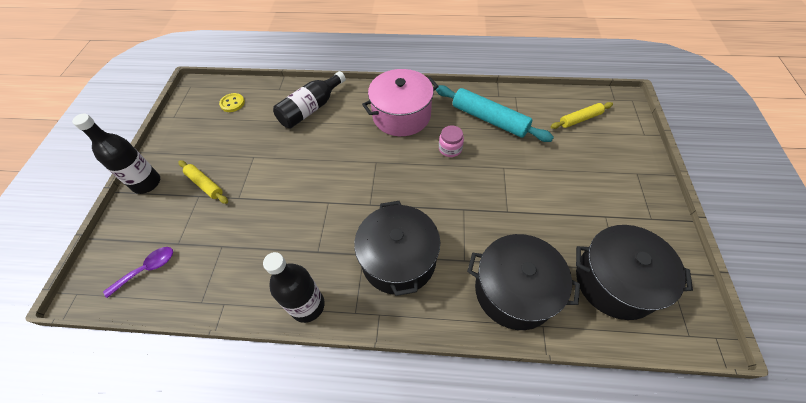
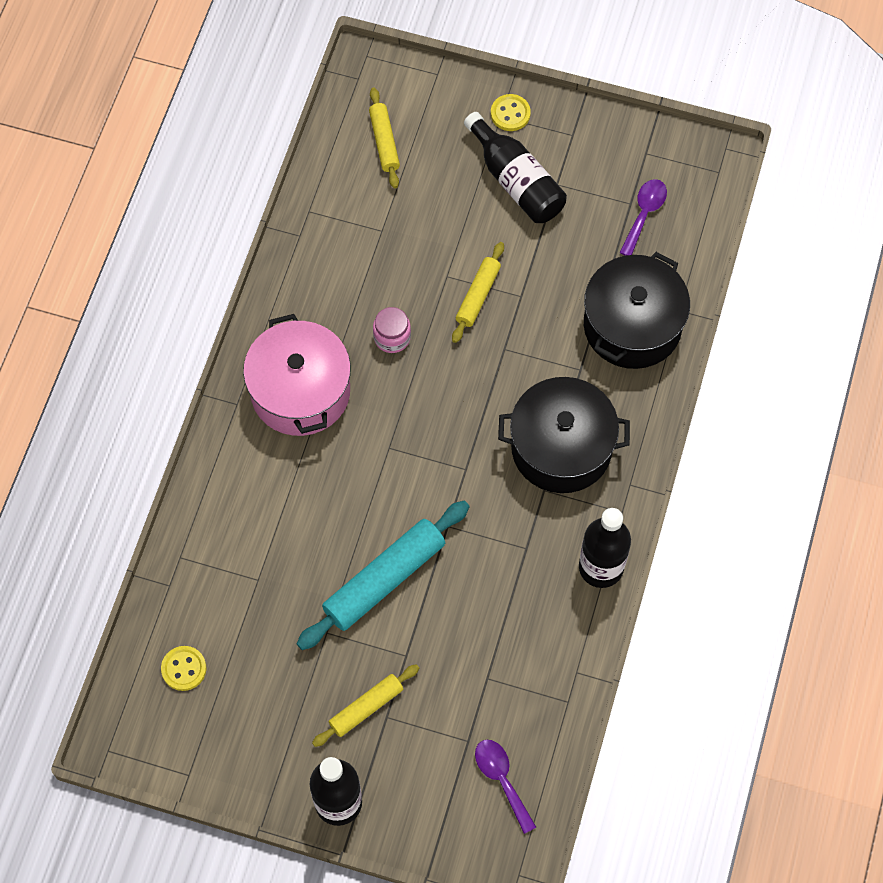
camera: 80 degrees left, 10 degrees up
black bottle [273,71,346,128] -> black bottle moved to [464,112,567,223]
turquoise rolling pin [436,85,554,142] -> turquoise rolling pin moved to [297,501,469,650]
black pot [576,225,693,320] -> purple spoon [619,179,667,256]
none -> yellow rolling pin [452,242,504,343]
none -> yellow button [491,94,531,131]

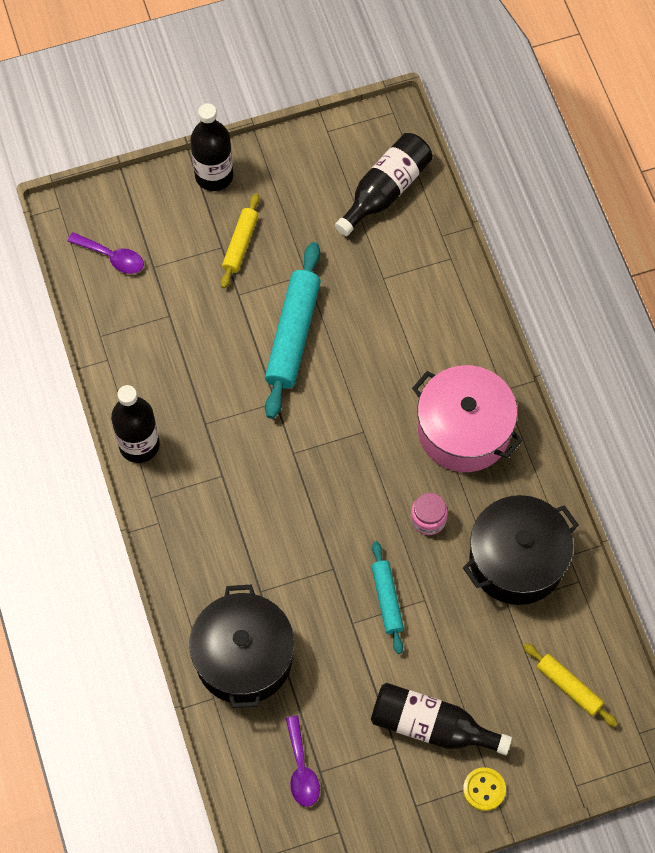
camera: 145 degrees right, 0 degrees up
yellow button [161,646,206,691] -> black bottle [335,133,432,236]
yellow rolling pin [452,242,504,343] -> turquoise rolling pin [371,541,404,654]
black pot [498,377,630,493] -> black pot moved to [463,495,578,605]

